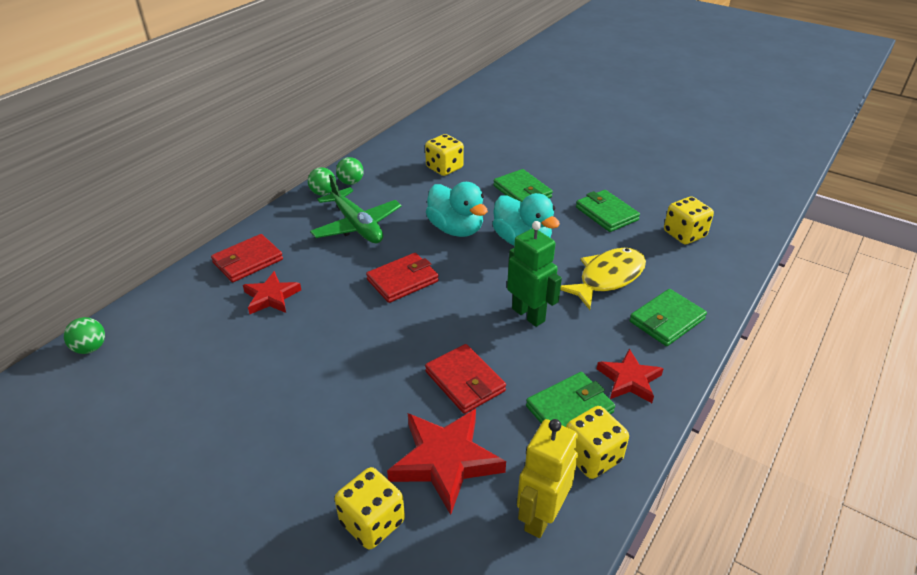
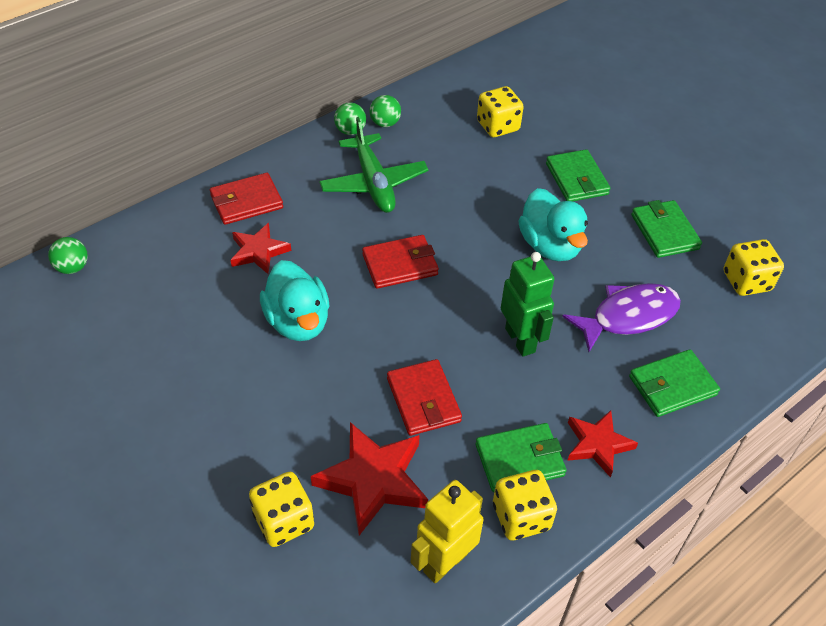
camera: 15 degrees right, 10 degrees up
turquoise duck [426,182,488,237] -> turquoise duck moved to [260,260,329,341]
yellow fish [560,248,646,310] -> purple fish [562,283,681,352]

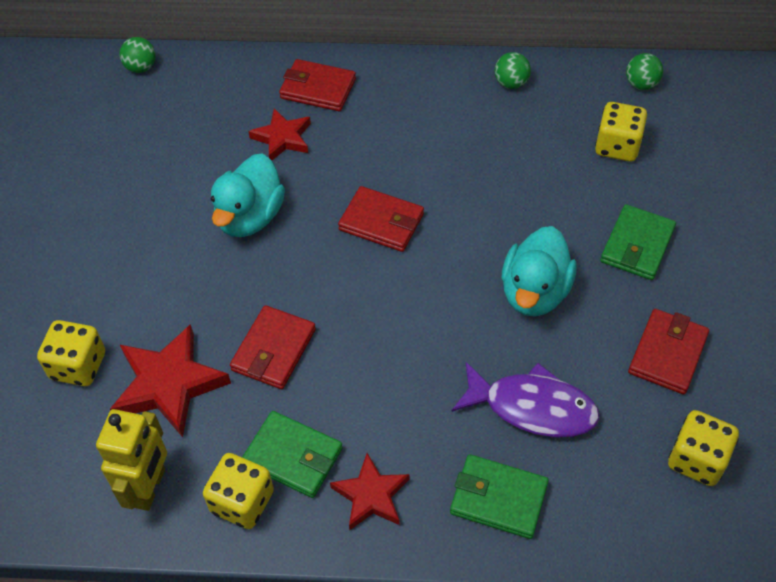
camera: 45 degrees right, 5 degrees up
green plane [319,117,428,213] -> none
green ball [334,103,366,135] -> green ball moved to [626,53,663,90]
yellow robot [411,480,484,583] -> yellow robot turned 105 degrees clockwise [96,409,167,511]
green robot [501,252,554,357] -> none
green wallet [631,200,702,258] -> red wallet [628,309,709,395]

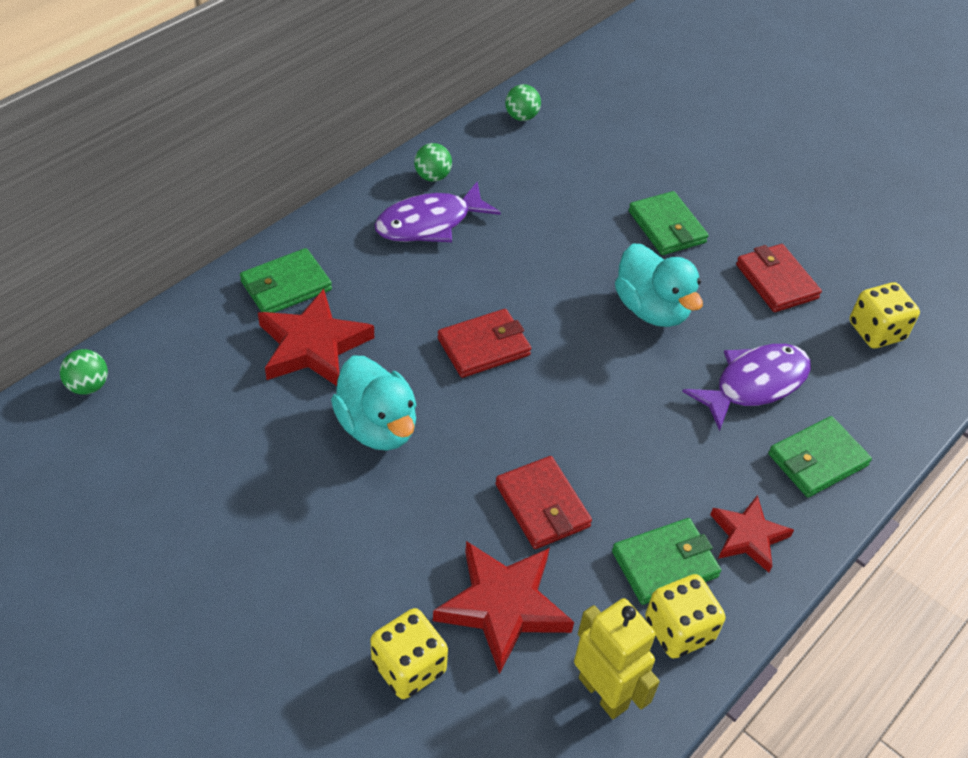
camera: 55 degrees left, 5 degrees down
red star [248,108,311,160] -> red star [258,289,374,386], size x1.59
red wallet [279,59,356,111] -> green wallet [240,248,332,313]
yellow dice [595,102,647,162] -> none
none -> purple fish [375,182,501,242]

